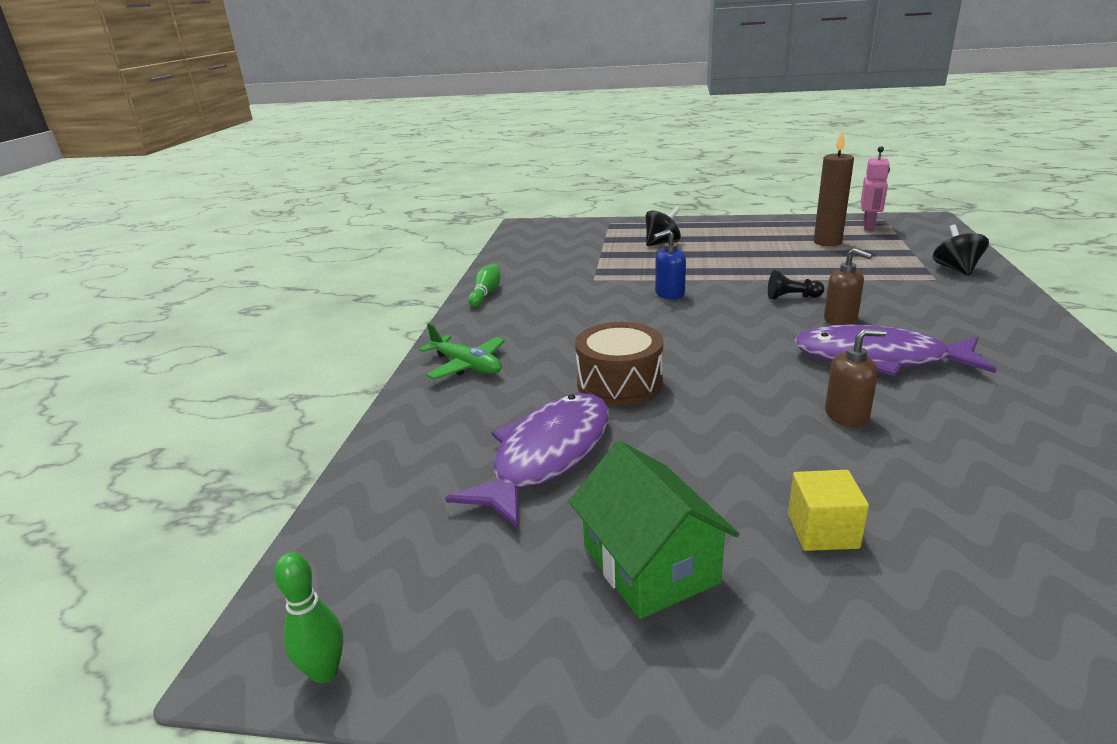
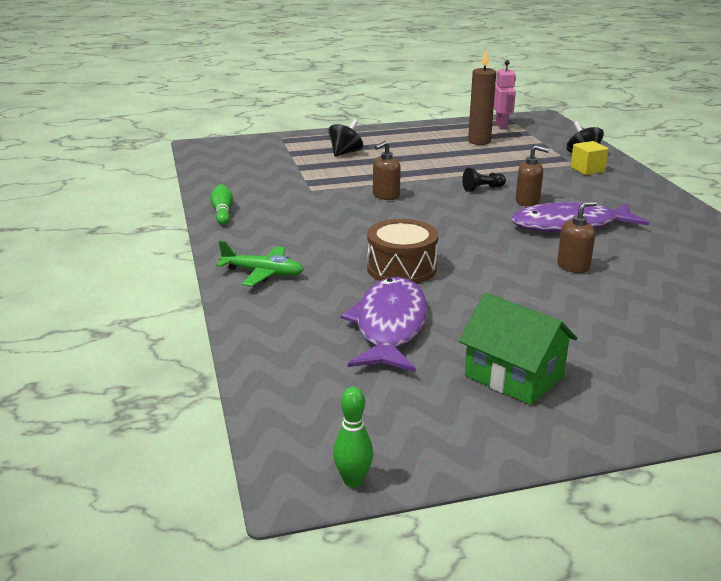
camera: 25 degrees left, 0 degrees up
blue soap dispenser [654,229,686,299] -> brown soap dispenser [373,141,401,200]
yellow cube [788,470,869,551] -> yellow cube moved to [570,141,609,175]

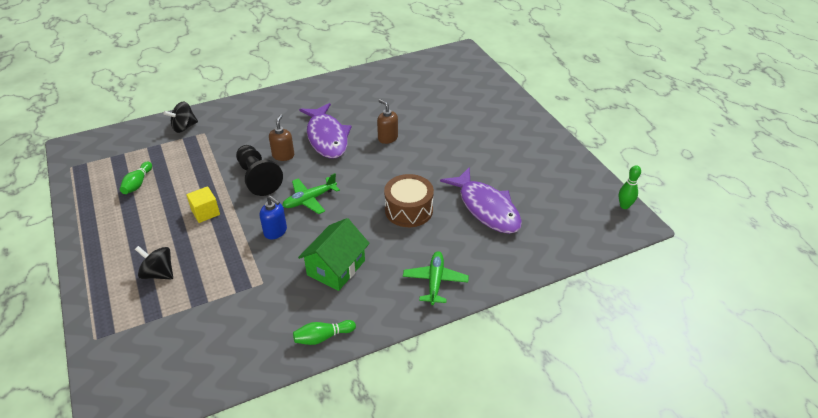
camera: 100 degrees left, 15 degrees up
purple fish [341,277,427,372] -> purple fish turned 120 degrees counterclockwise [440,167,522,234]
brown soap dispenser [373,141,401,200] -> blue soap dispenser [260,196,287,239]
green house [459,293,577,405] -> green house moved to [298,218,370,291]
black pawn [462,168,506,192] -> black pawn [236,145,283,196], size x1.91
brown candle [468,51,496,145] -> green bowling pin [120,162,152,194]
pink robot [494,60,516,129] -> none
yellow cube [570,141,609,175] -> yellow cube moved to [186,186,220,223]
none -> green plane [282,173,340,214]

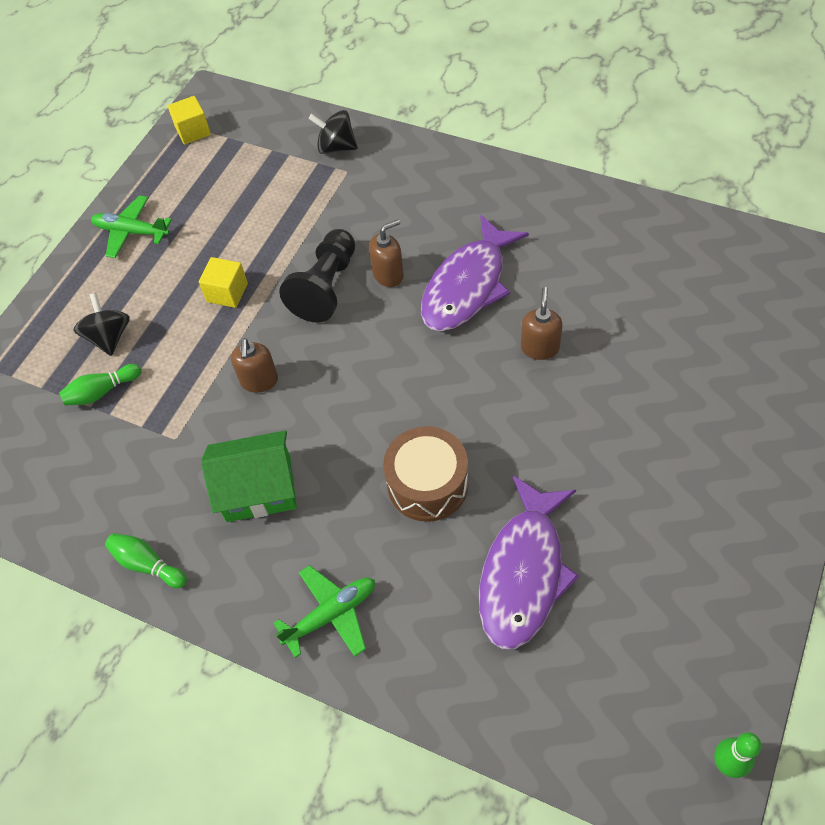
camera: 55 degrees right, 15 degrees up
green bowling pin [120,162,152,194] -> green bowling pin moved to [59,364,141,406]
blue soap dispenser [260,196,287,239] -> brown soap dispenser [231,338,278,393]
green plane [282,173,340,214] -> green plane moved to [91,195,172,258]
none -> yellow cube [168,96,211,145]

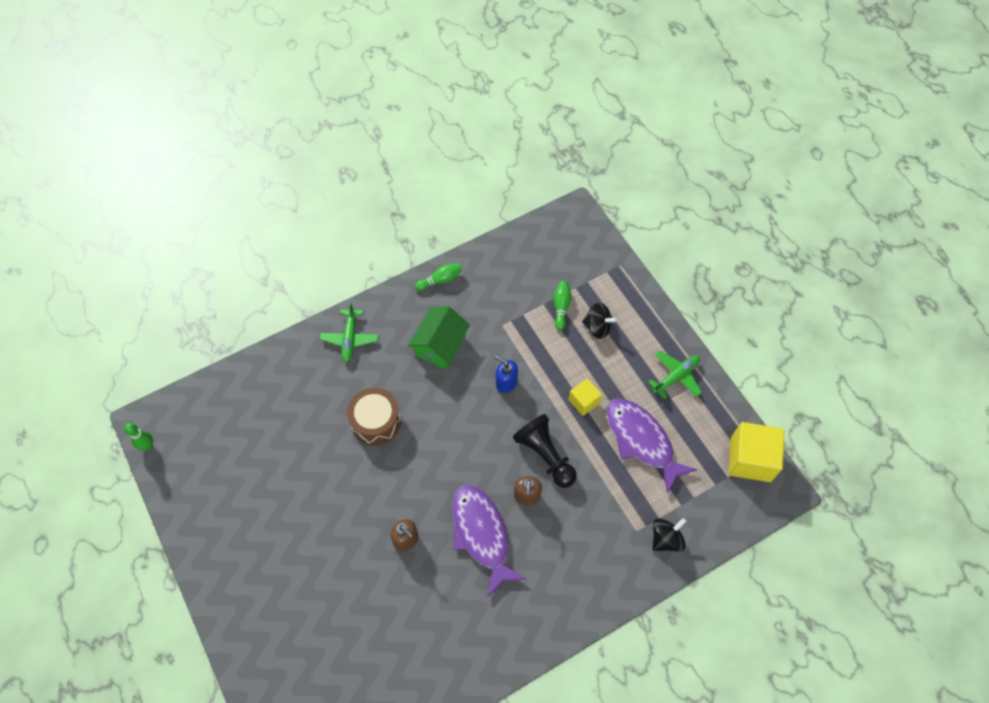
camera: 120 degrees right, 5 degrees up
yellow cube [168,96,211,145] -> yellow cube [729,422,784,482], size x1.79
brown soap dispenser [231,338,278,393] -> blue soap dispenser [495,356,518,393]
purple fish [479,475,579,649] -> purple fish moved to [607,398,697,494]

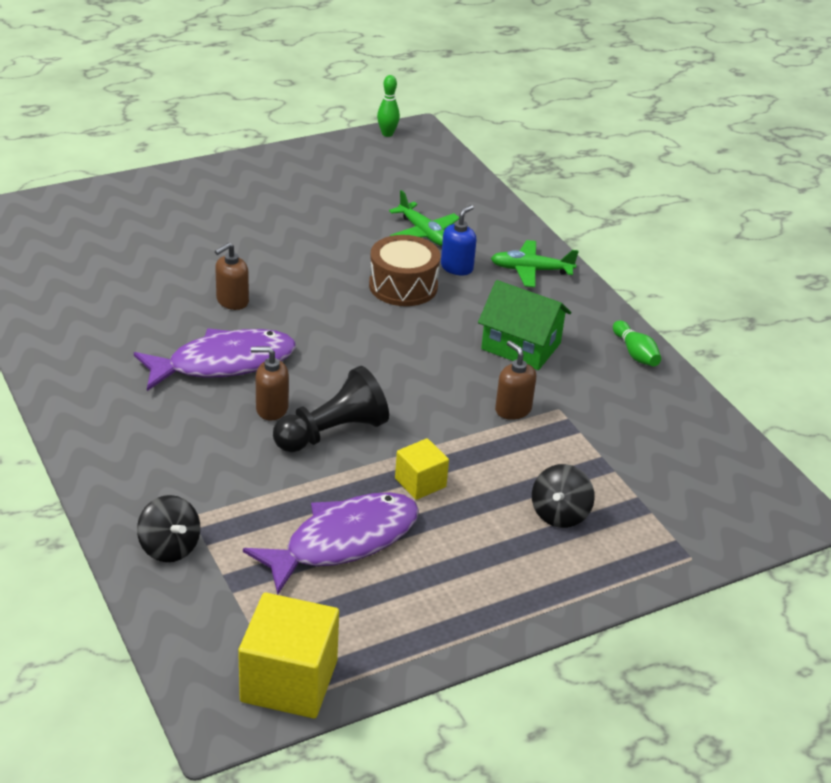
camera: 90 degrees right, 25 degrees down
blue soap dispenser [495,356,518,393] -> blue soap dispenser moved to [441,205,477,275]
green bowling pin [554,281,571,330] -> none
green plane [648,351,702,399] -> green plane moved to [389,190,459,246]
none -> brown soap dispenser [495,340,536,420]

